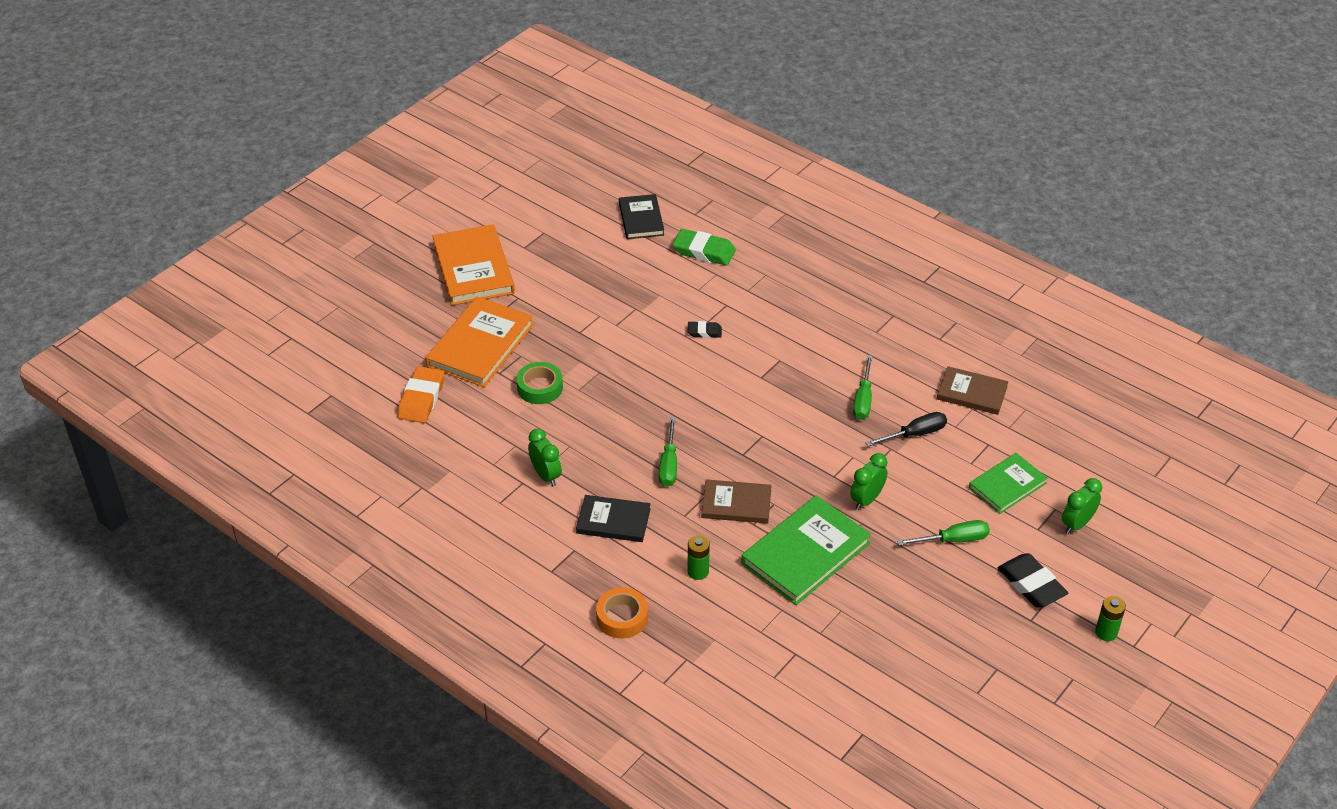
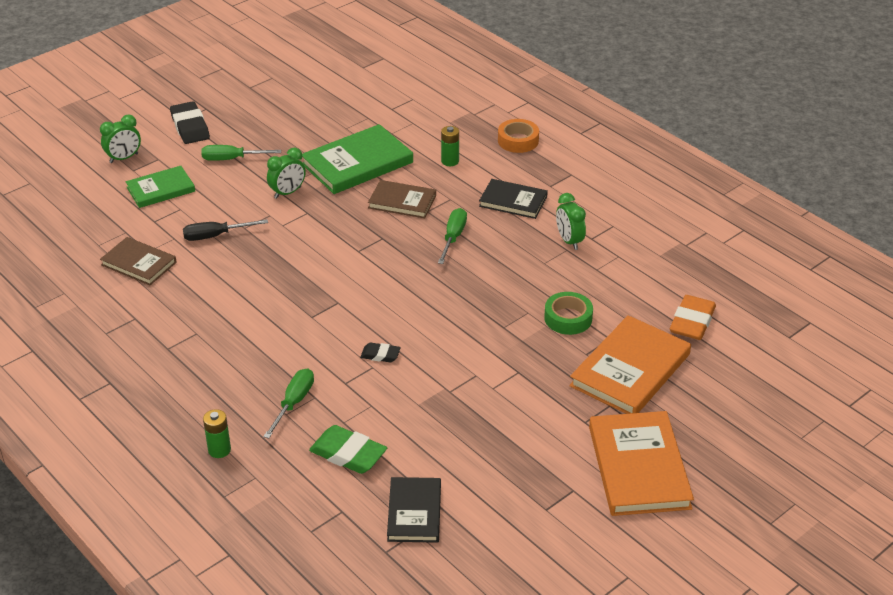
camera: 170 degrees left, 5 degrees down
green screwdriver [853,355,873,420] -> green screwdriver moved to [263,368,314,439]
green battery [1095,596,1126,641] -> green battery moved to [203,409,231,458]

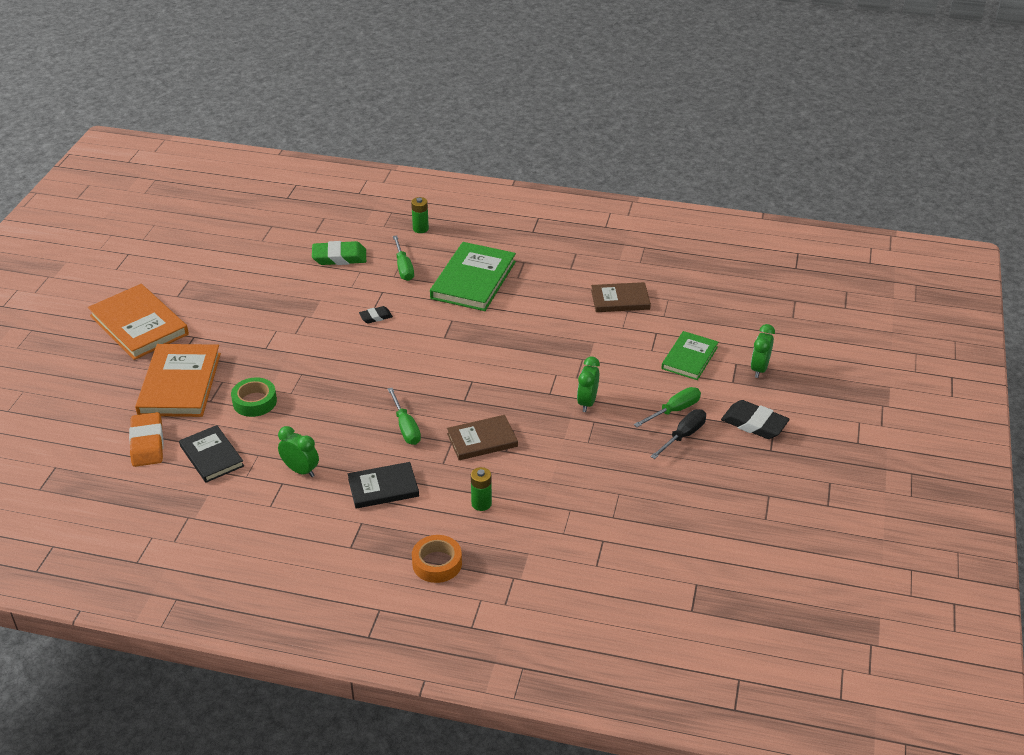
camera: 145 degrees right, 0 degrees up
black screwdriver [183,219,268,241] -> black screwdriver moved to [650,409,706,459]
green book [302,124,413,194] -> green book moved to [430,242,516,311]
black book [387,477,441,543] -> black book moved to [179,425,244,483]

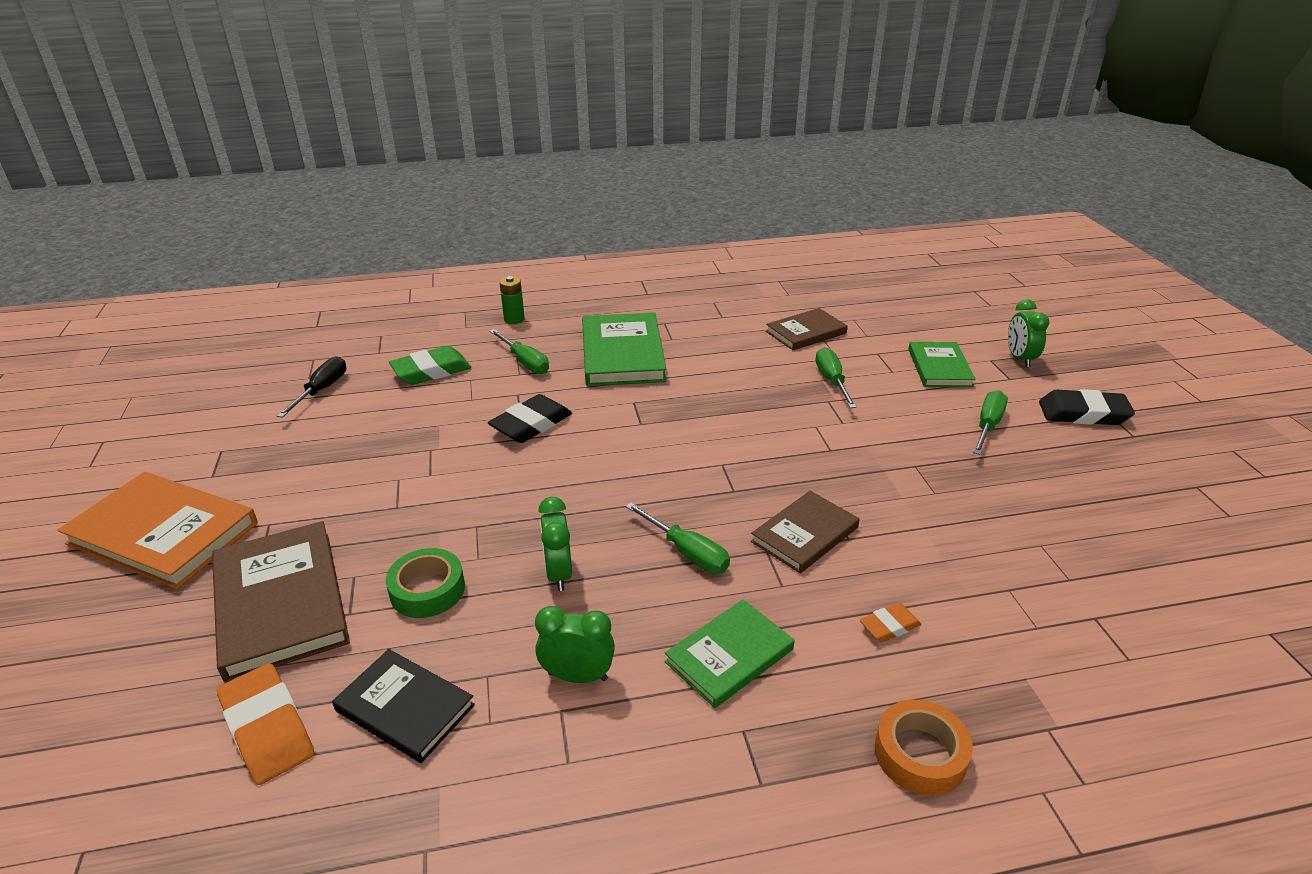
camera: 25 degrees left, 5 degrees down
orange book [135,344,221,417] -> brown book [212,521,350,683]
black book [348,462,419,509] -> green book [665,600,794,708]
black eraser [359,306,393,323] -> black eraser [488,394,572,443], size x1.81
green battery [471,467,492,511] -> orange eraser [860,603,922,642]
green clock [577,357,600,412] -> green clock moved to [538,497,572,591]
black screwdriver [650,409,706,459] -> black screwdriver moved to [277,356,346,418]
none -> green screwdriver [815,347,857,408]

